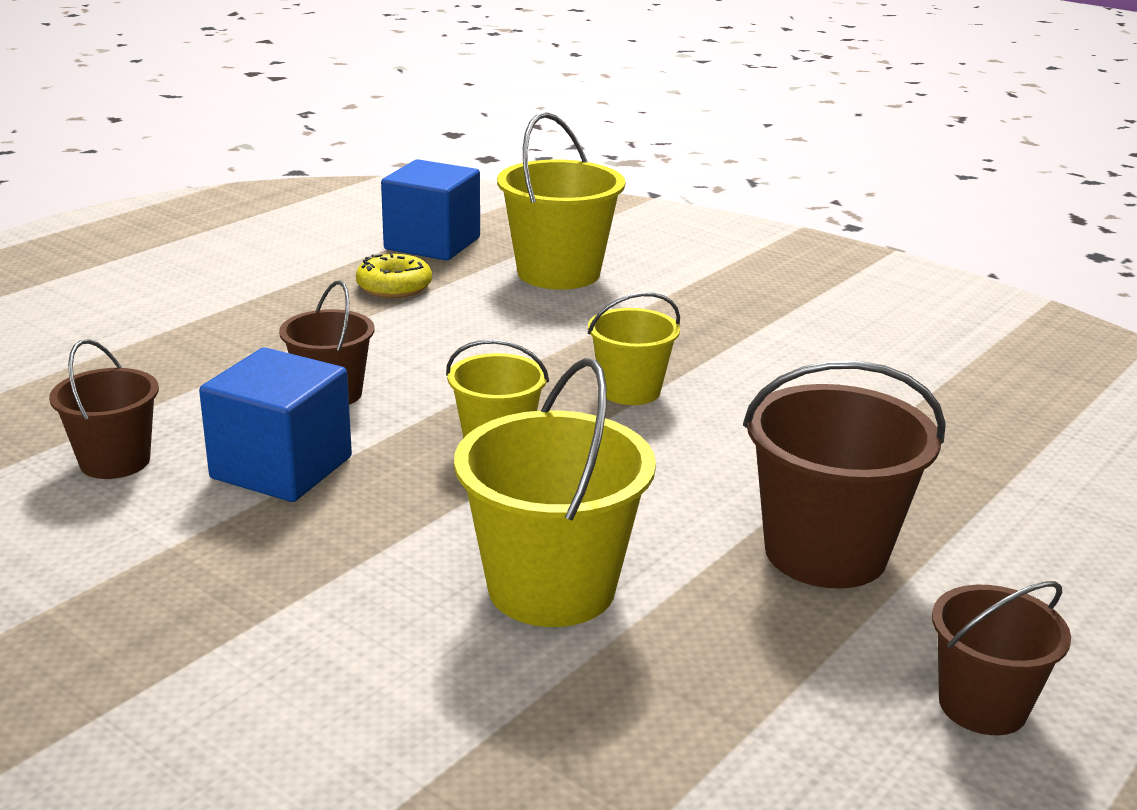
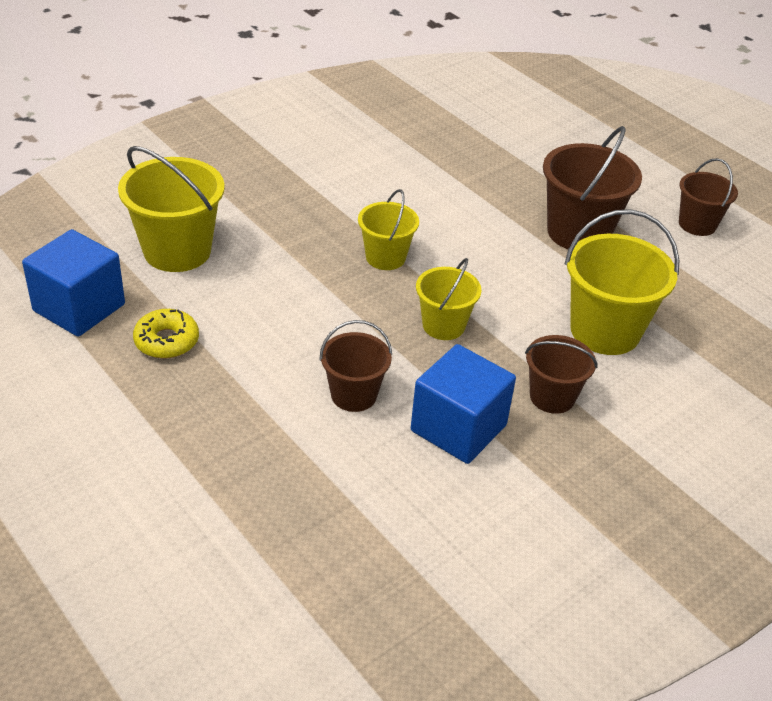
camera: 80 degrees left, 15 degrees up
brown bucket [49,339,159,479] -> brown bucket moved to [525,335,597,414]

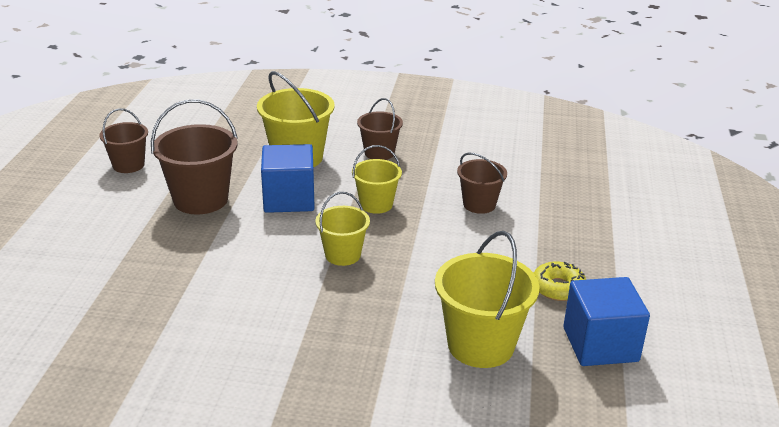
camera: 130 degrees left, 10 degrees down
blue cube [411,344,516,464] -> blue cube moved to [261,144,315,213]

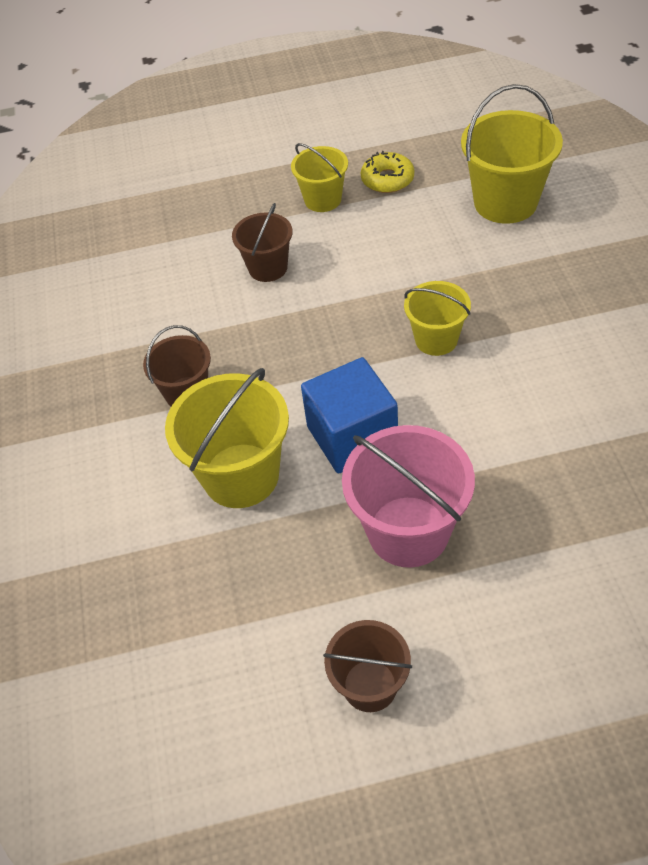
camera: 105 degrees left, 20 degrees up
brown bucket [151,100,238,215] -> pink bucket [342,425,475,568]
yellow bucket [352,145,402,214] -> yellow bucket moved to [291,143,348,212]
blue cube [563,277,650,366] -> none

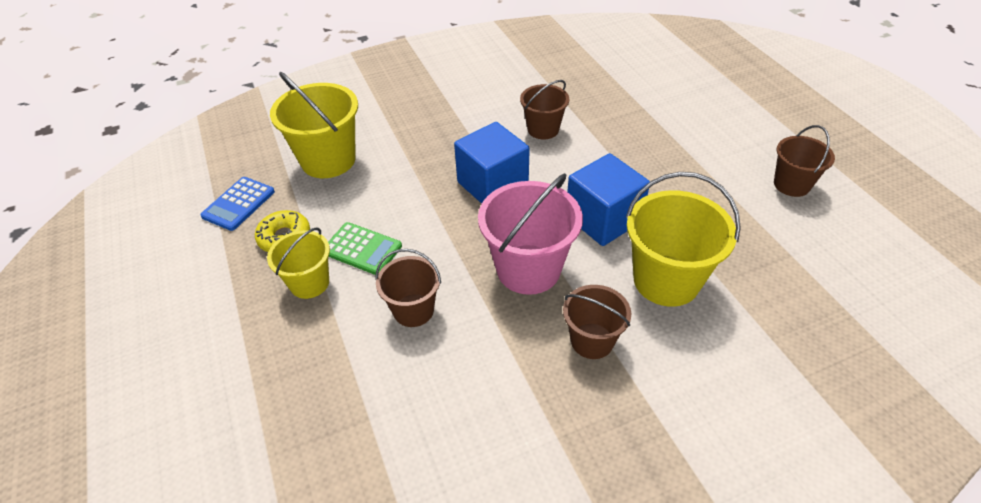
camera: 105 degrees left, 5 degrees down
pink bucket [342,425,475,568] -> pink bucket moved to [478,173,583,295]
yellow bucket [404,281,471,356] -> blue cube [454,122,530,204]
none -> blue calculator [200,177,275,231]
none -> green calculator [328,222,402,275]
none -> brown bucket [520,80,569,139]

